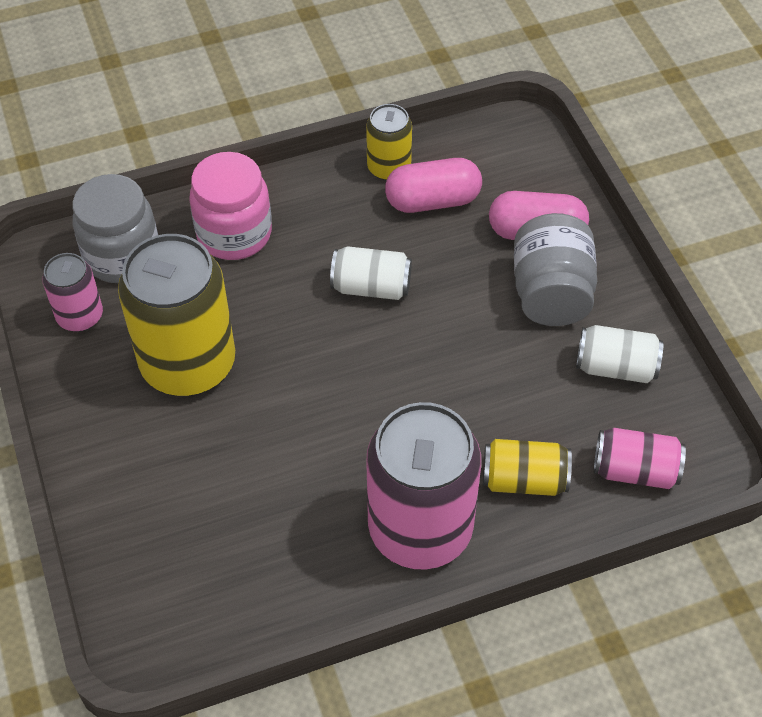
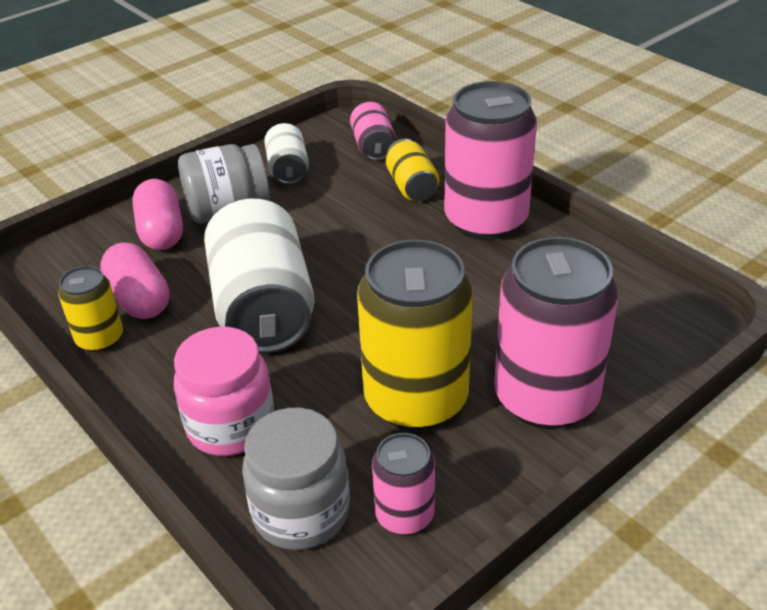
camera: 110 degrees left, 15 degrees down
white can [330,246,412,300] -> white can [204,198,315,354], size x1.97
none -> pink can [494,237,619,429]

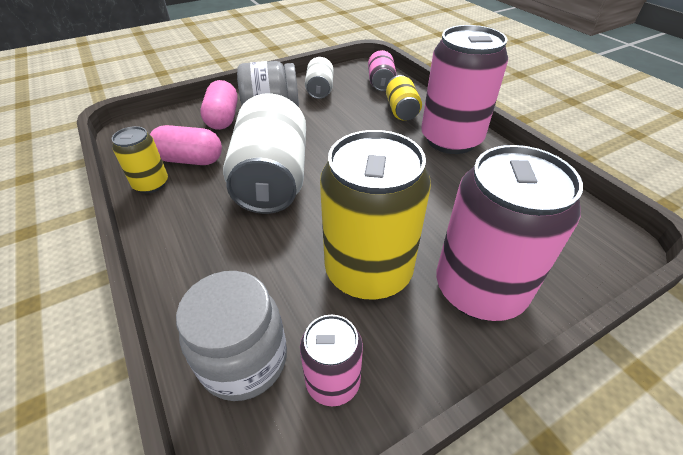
camera: 10 degrees right, 5 degrees up
pink capsule [100,242,170,319] -> pink capsule turned 60 degrees counterclockwise [150,125,222,165]
pink jar [174,327,274,456] -> none

